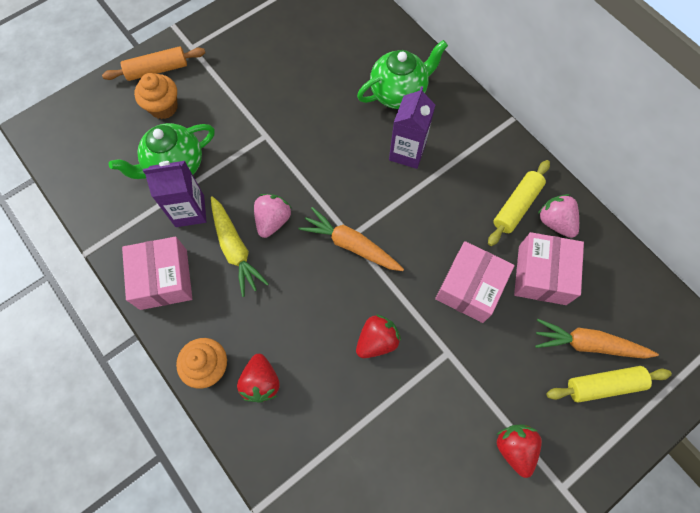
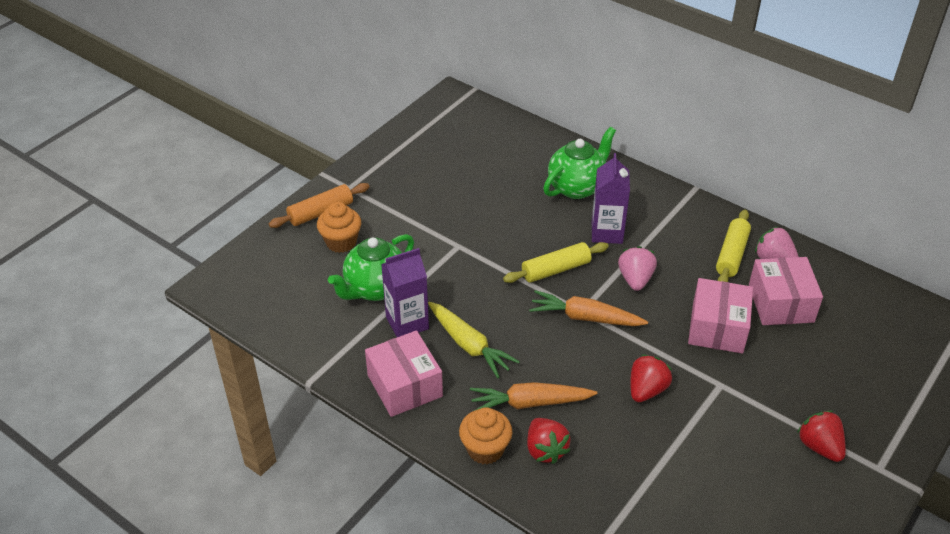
camera: 15 degrees left, 25 degrees down
pink strawberry [254,194,291,238] -> pink strawberry moved to [618,246,657,291]
orange carrot [535,319,659,359] -> orange carrot moved to [470,382,597,412]
yellow rolling pin [546,366,672,403] -> yellow rolling pin moved to [503,242,609,283]

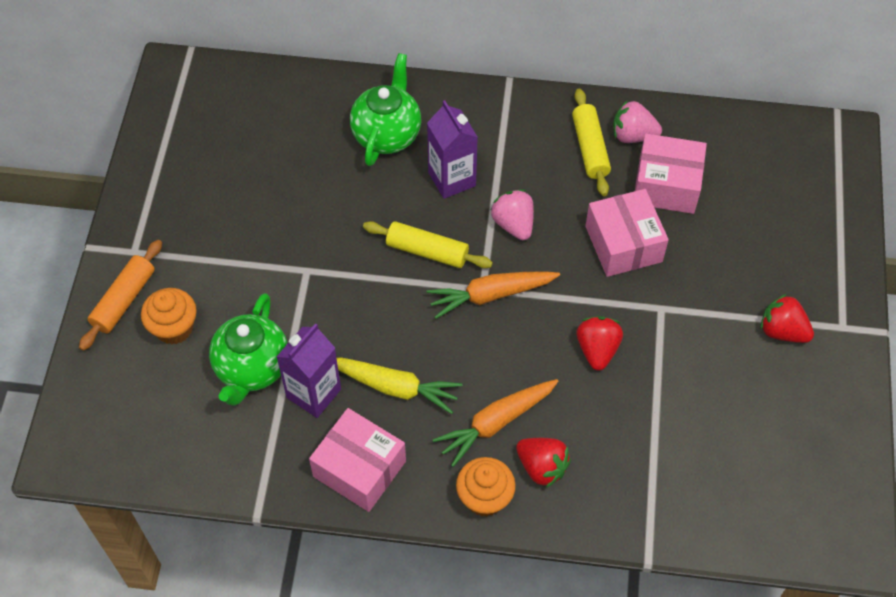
camera: 30 degrees left, 15 degrees up
yellow rolling pin [503,242,609,283] -> yellow rolling pin turned 75 degrees clockwise [363,221,493,268]
pink box [749,257,823,325] -> pink box turned 45 degrees counterclockwise [635,134,707,214]

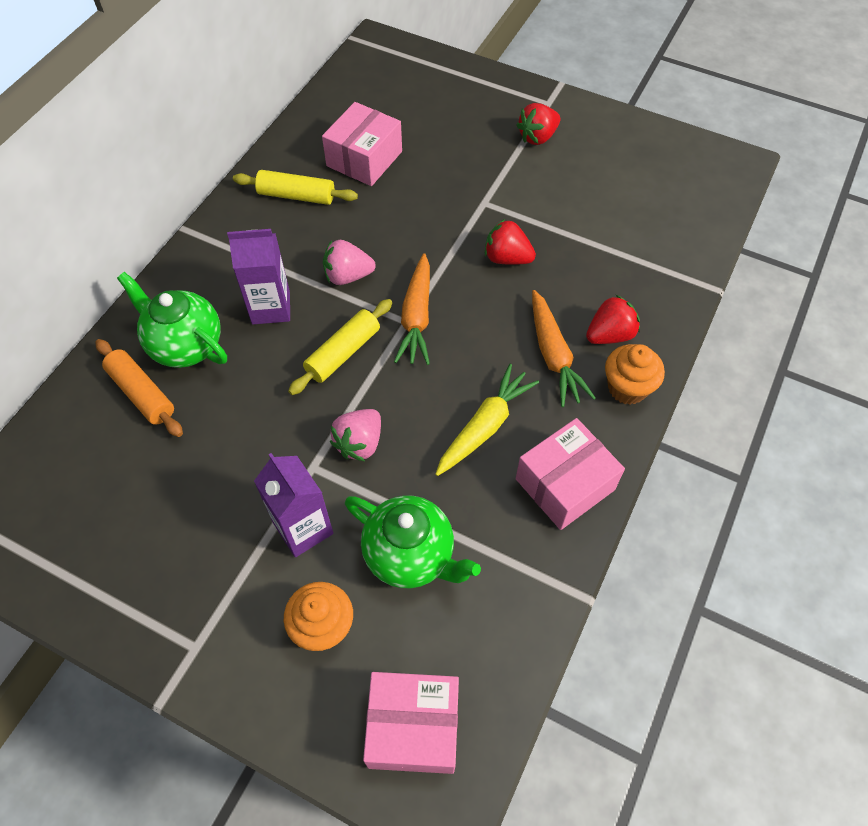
camera: 70 degrees left, 0 degrees up
orange rolling pin [79,240,162,351] -> orange rolling pin moved to [95,339,183,437]
purple carton [276,323,341,418] -> purple carton moved to [254,453,333,557]
pink box [585,189,669,277] -> pink box moved to [363,672,459,774]
pink strawberry [613,100,662,143] -> pink strawberry moved to [330,409,381,461]

